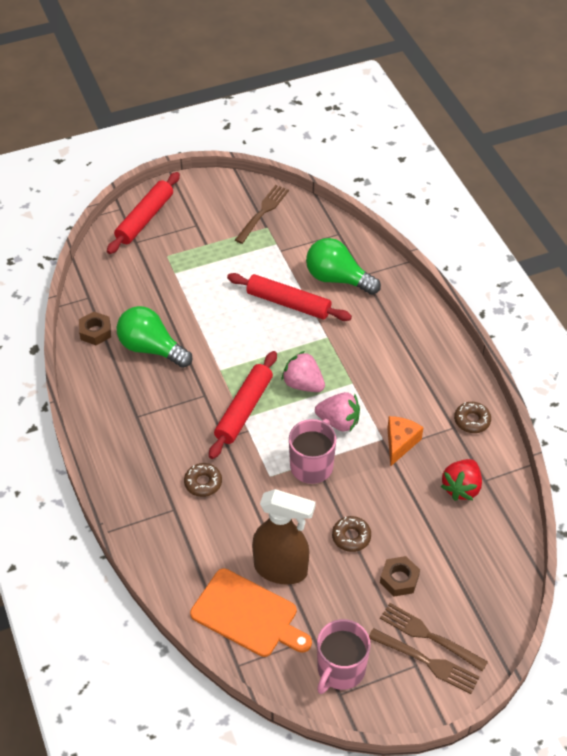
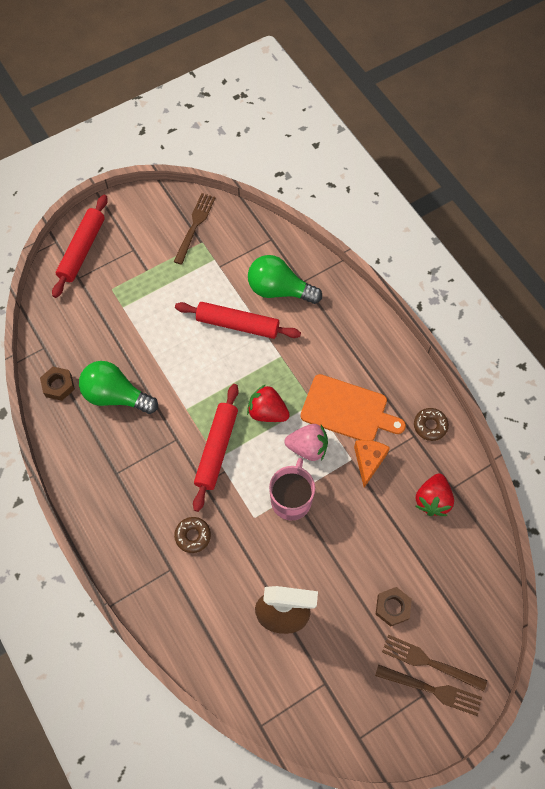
camera: 10 degrees left, 15 degrees up
orange cutting board [190,568,312,657] -> orange cutting board moved to [300,374,406,441]
pink strawberry [282,351,325,392] -> red strawberry [247,384,290,422]
pink mug [317,619,371,694] -> none
brown donut [332,516,371,552] -> none

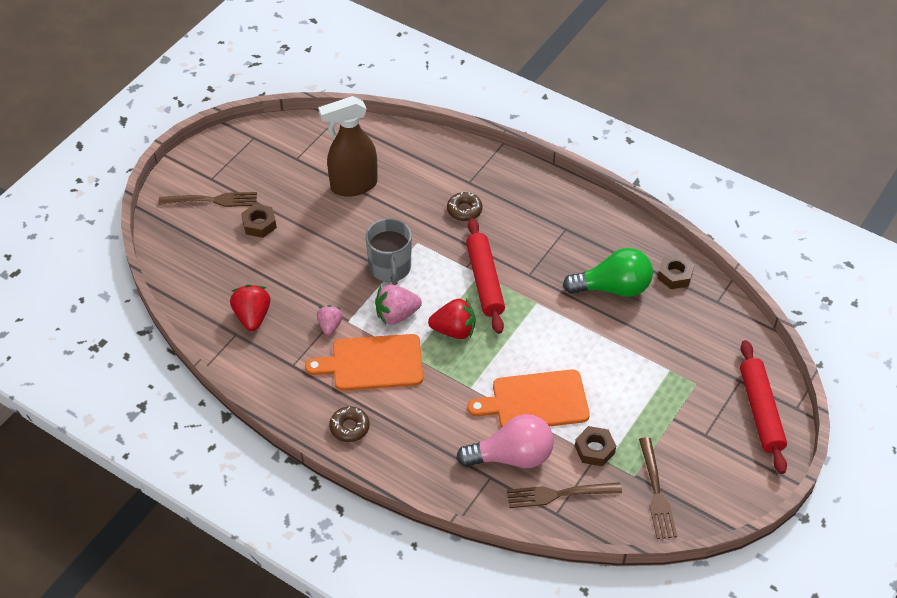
camera: 155 degrees right, 15 degrees down
red rolling pin [175,302,301,339] -> orange cutting board [467,369,590,428]
green light bulb [248,255,322,304] -> pink light bulb [456,414,554,468]
pink mug [269,458,315,520] -> grey mug [365,218,412,285]
orange cheese [354,440,390,488] -> pink strawberry [317,305,343,335]
brown fork [375,664,482,716] -> brown fork moved to [507,482,622,508]
brown donut [414,408,449,441] -> brown donut moved to [329,406,370,442]
none -> brown nut [575,426,616,466]

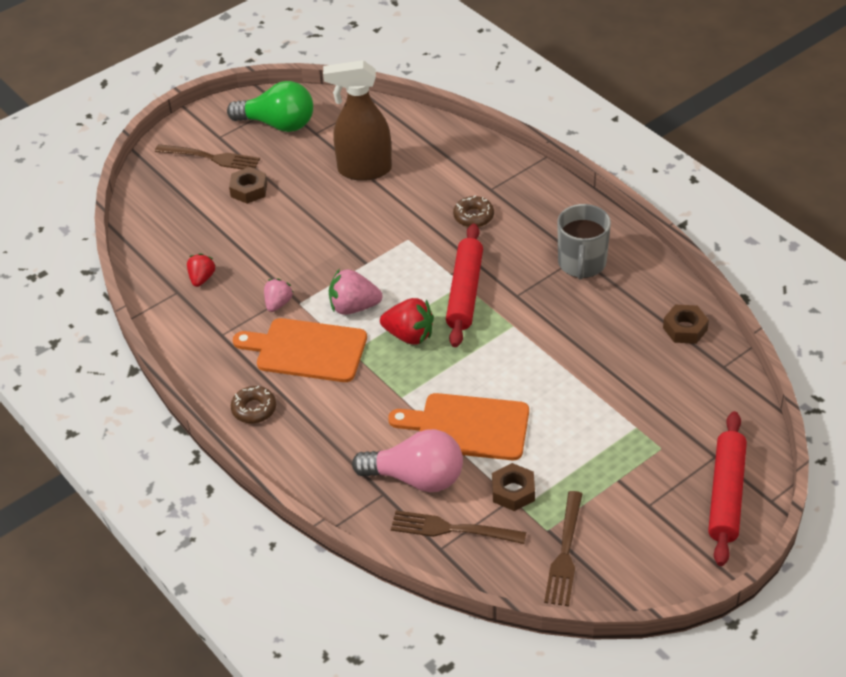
camera: 20 degrees right, 5 degrees down
red strawberry [230,284,271,331] -> red strawberry [187,253,216,287], size x0.64
grey mug [365,218,412,285] -> grey mug moved to [557,204,611,280]
green light bulb [563,248,653,297] -> green light bulb moved to [227,81,313,132]

